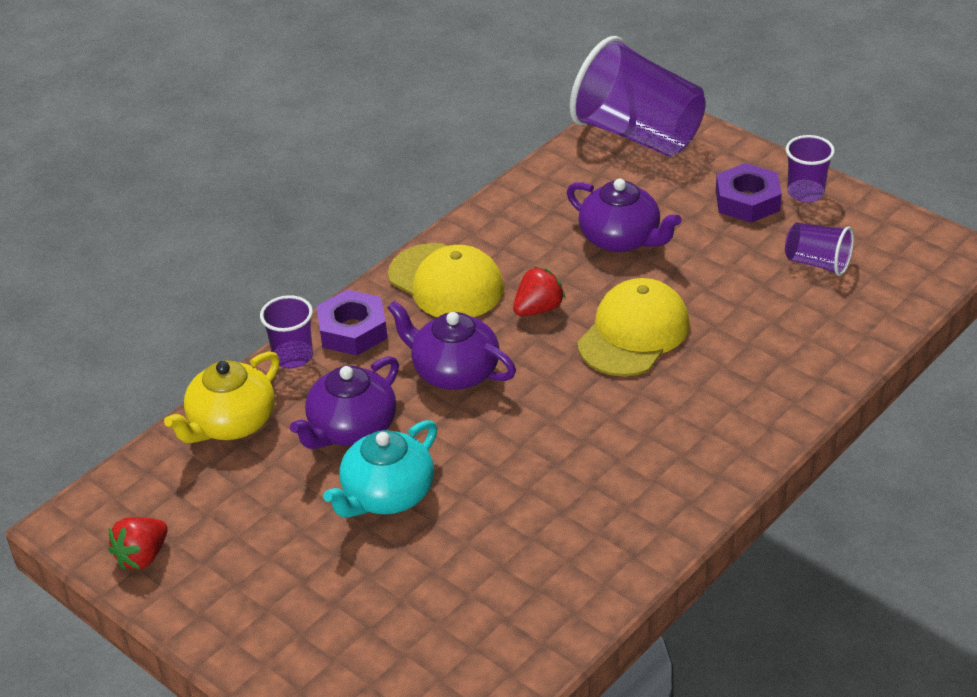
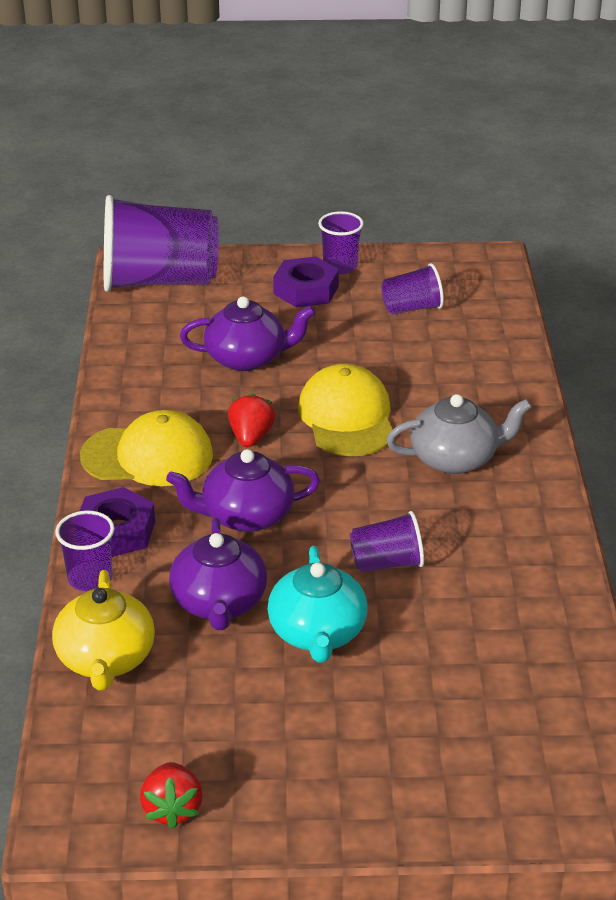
camera: 45 degrees left, 5 degrees down
none -> purple cup [350,511,424,572]
none -> grey teapot [386,394,532,474]

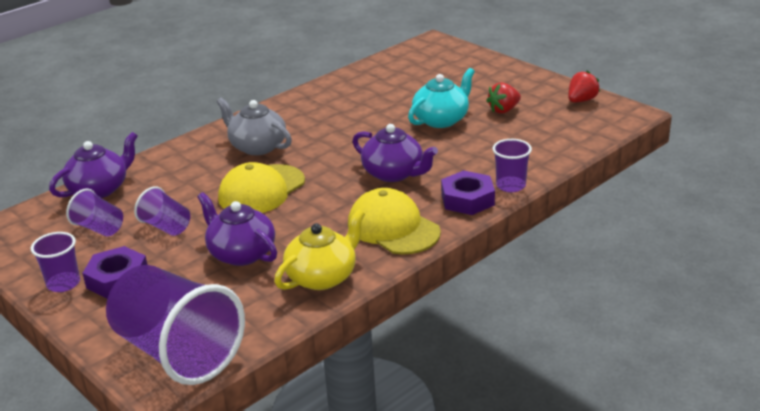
camera: 130 degrees left, 5 degrees down
yellow teapot [52,570,155,690] -> yellow teapot moved to [274,209,365,290]
purple teapot [169,518,267,630] -> purple teapot moved to [49,132,137,198]
red strawberry [228,393,275,447] -> red strawberry moved to [486,82,521,114]
purple cup [350,511,424,572] -> purple cup moved to [134,186,190,236]

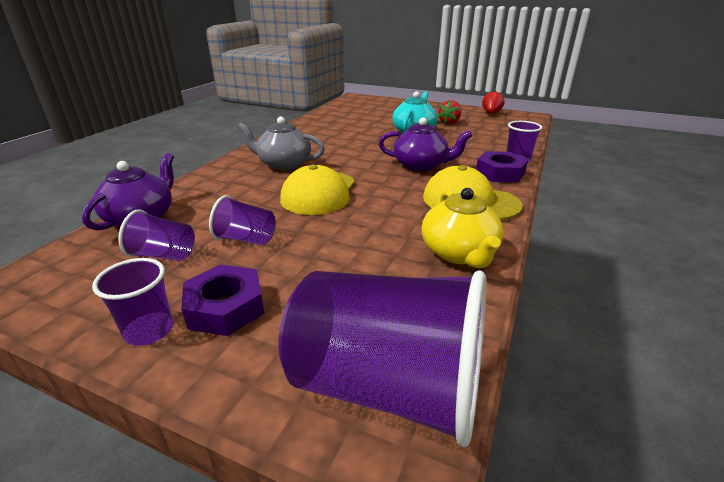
camera: 25 degrees left, 0 degrees up
purple teapot [197,192,277,266] -> none
yellow teapot [274,209,365,290] -> yellow teapot turned 150 degrees clockwise [421,188,504,268]

